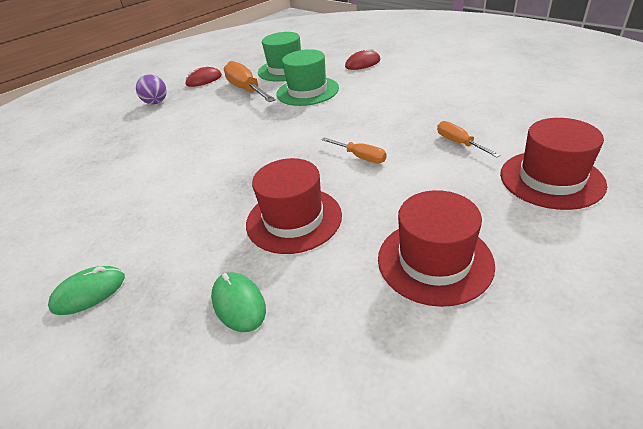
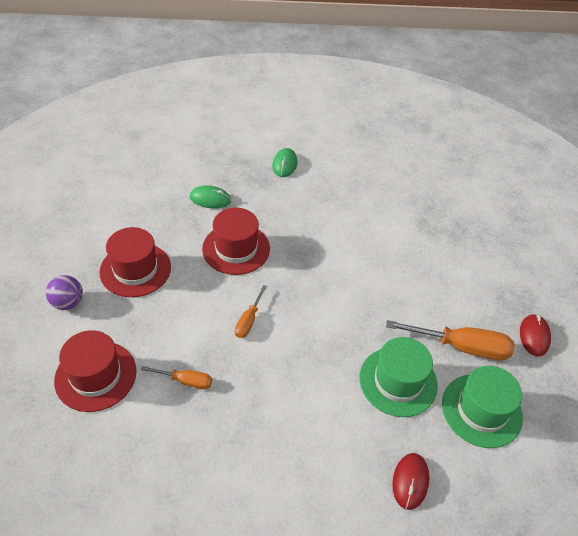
camera: 125 degrees right, 10 degrees up
purple ball [136,75,167,104] -> purple ball moved to [46,275,83,310]
orange screwdriver [321,137,386,163] -> orange screwdriver turned 60 degrees counterclockwise [235,285,267,338]

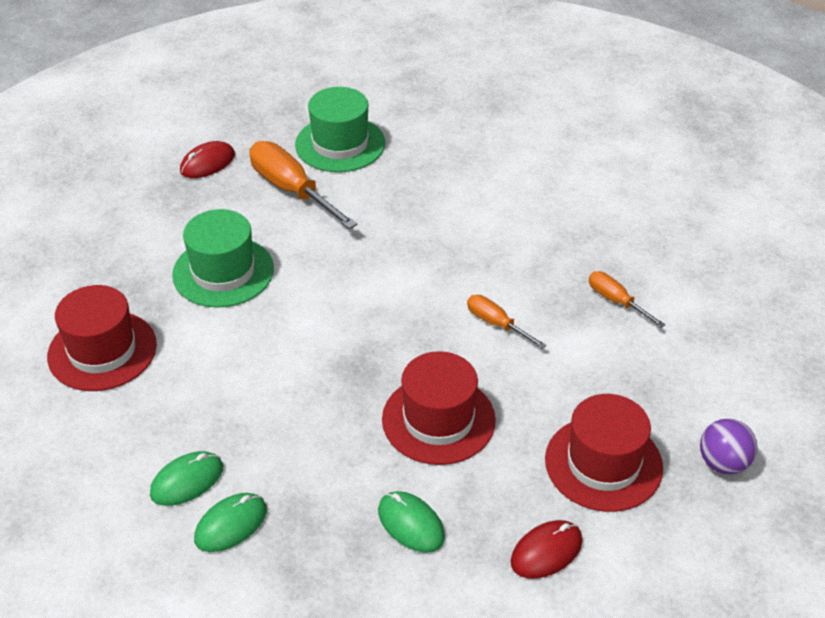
camera: 140 degrees left, 5 degrees down
red hat [54,330,136,412] -> red hat moved to [47,285,157,391]
orange screwdriver [235,285,267,338] -> orange screwdriver turned 105 degrees counterclockwise [467,295,547,349]
green hat [359,337,438,417] -> green hat moved to [172,209,274,308]
red mouse [392,453,429,510] -> red mouse moved to [511,520,582,579]
none -> green mouse [150,451,223,506]

